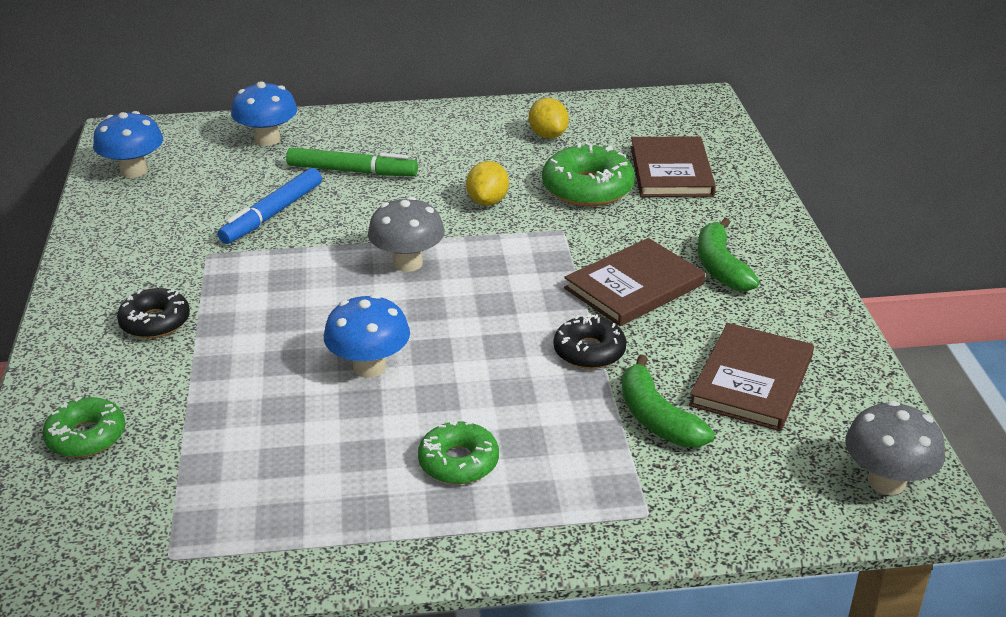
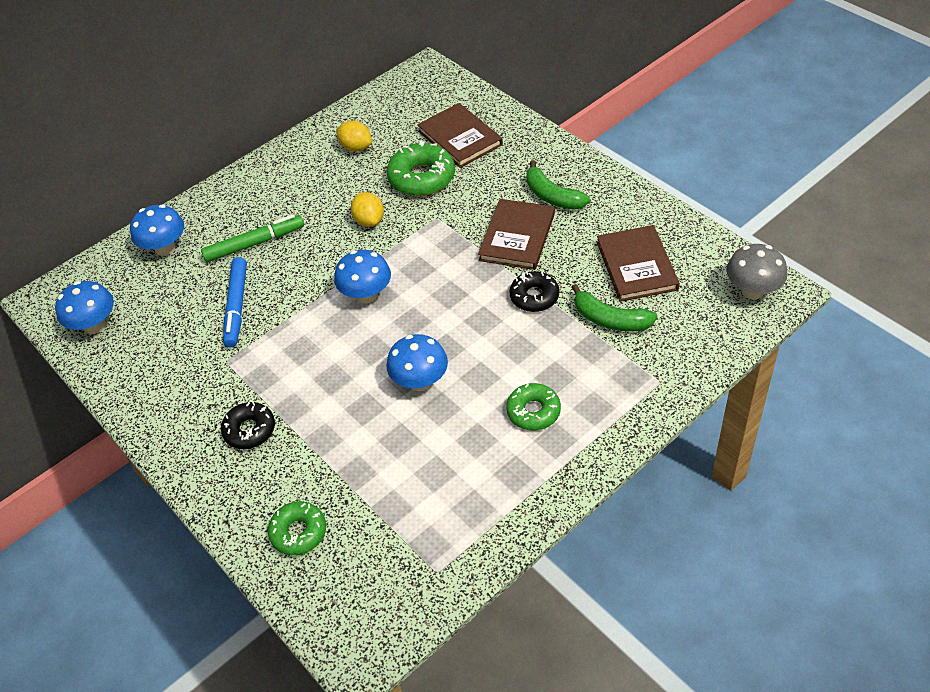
camera: 30 degrees left, 15 degrees up
grey mushroom [368,196,445,272] -> blue mushroom [334,250,391,304]

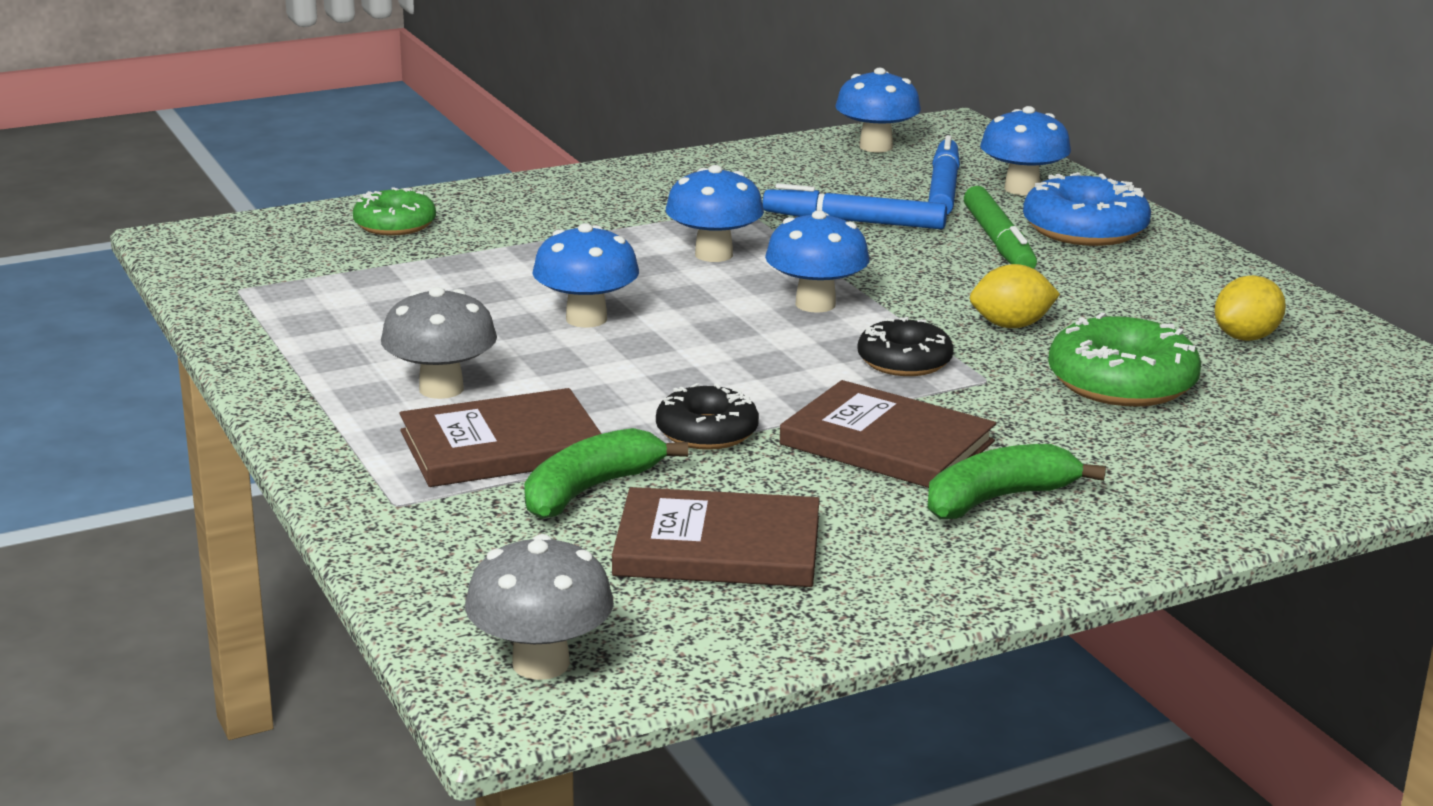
camera: 100 degrees right, 25 degrees down
black donut [221,402,275,449] -> black donut moved to [857,317,954,376]
brown book [417,103,503,168] -> brown book moved to [400,388,601,487]
green donut [506,383,561,430] -> grey mushroom [381,287,497,399]
none -> blue mushroom [666,165,764,262]
none -> blue marker [928,135,960,215]
none -> blue donut [1023,172,1151,246]

